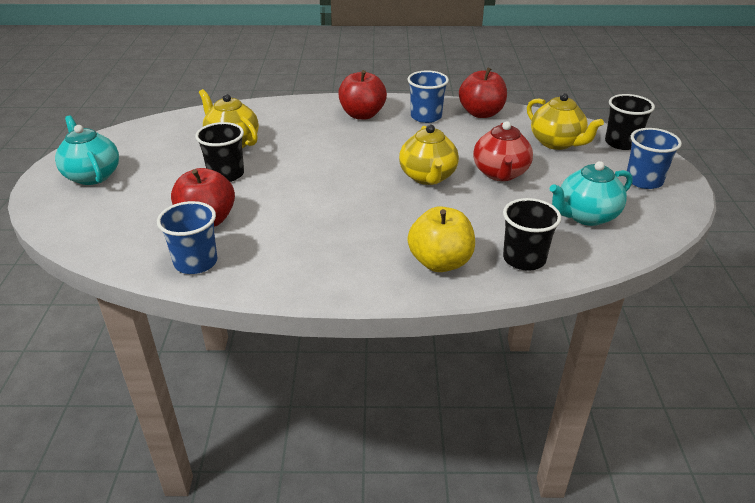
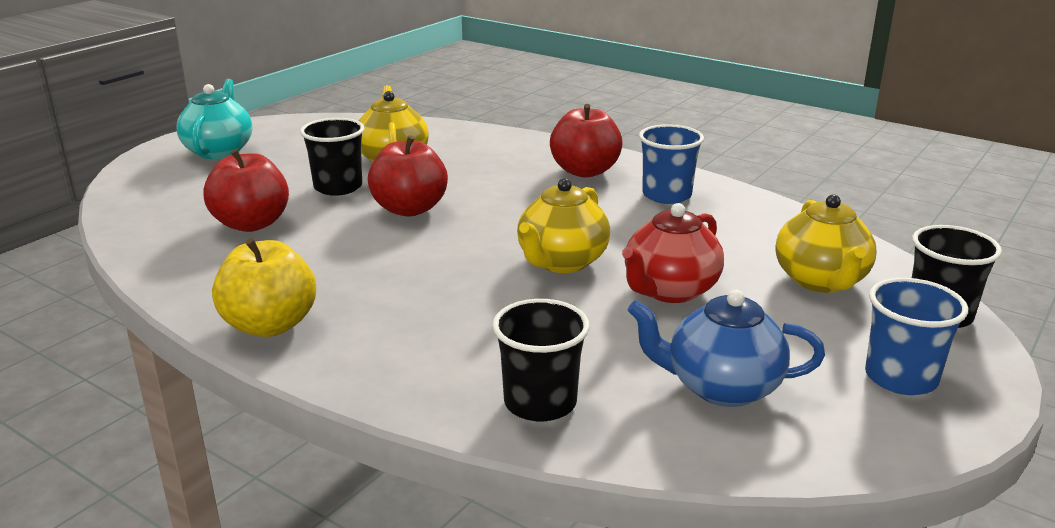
camera: 35 degrees right, 10 degrees down
blue cup [157,201,217,274] -> none
yellow apple [408,206,475,272] -> yellow apple moved to [212,238,316,337]
red apple [459,67,507,118] -> red apple moved to [368,135,448,217]
turquoise teapot [549,161,633,226] -> blue teapot [628,290,825,407]

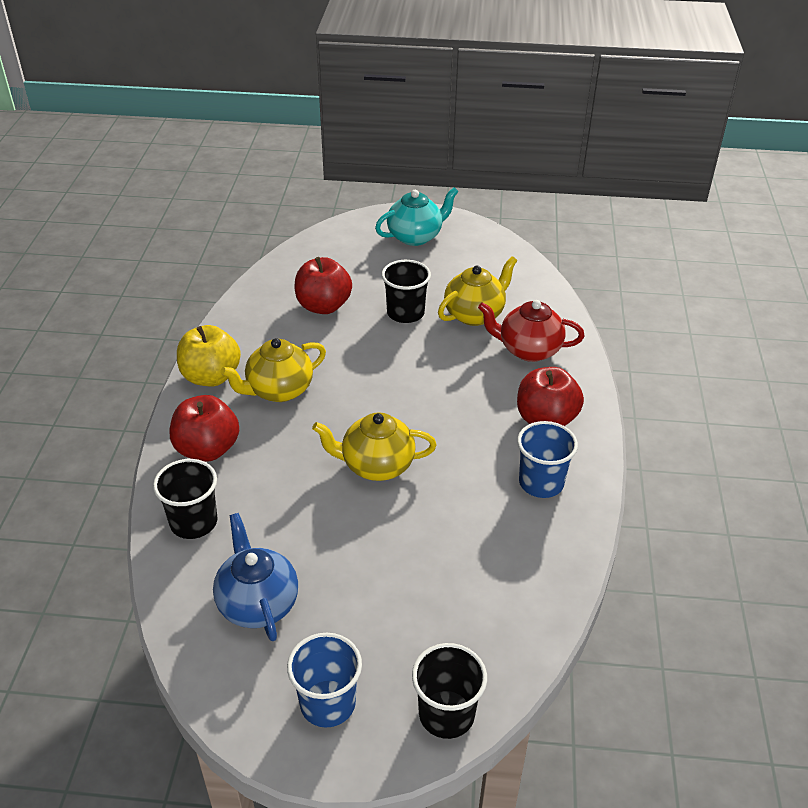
camera: 60 degrees right, 15 degrees up
red apple [368,135,448,217] -> red apple moved to [170,395,239,462]
red teapot [622,203,724,303] -> red teapot moved to [478,300,584,362]
yellow teapot [776,194,876,293] -> yellow teapot moved to [220,338,326,402]

